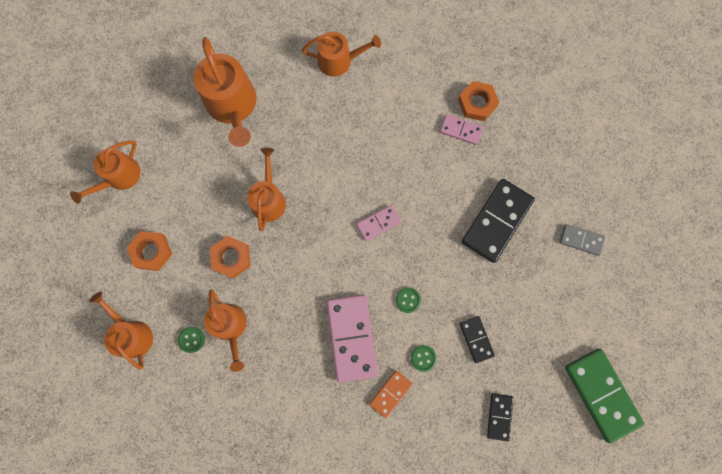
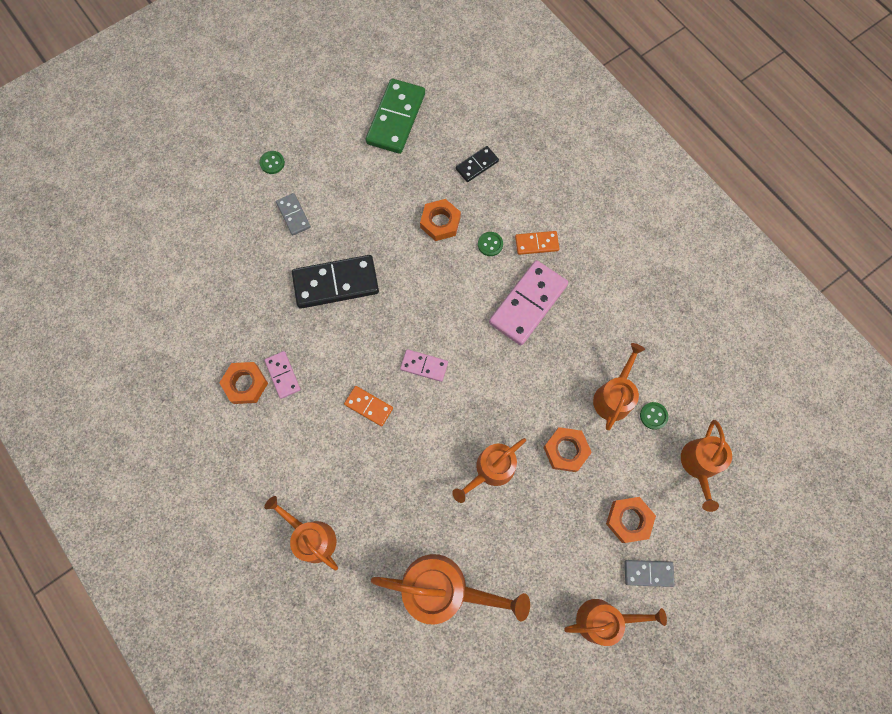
camera: 135 degrees left, 5 degrees down
orange watering can [194,37,256,147] -> orange watering can turned 75 degrees clockwise [371,554,530,625]
green button [396,287,421,313] -> green button moved to [259,151,285,174]
black domino [459,316,495,363] -> orange nut [420,199,461,241]
none -> orange domino [344,386,393,426]
none -> grey domino [625,560,675,587]

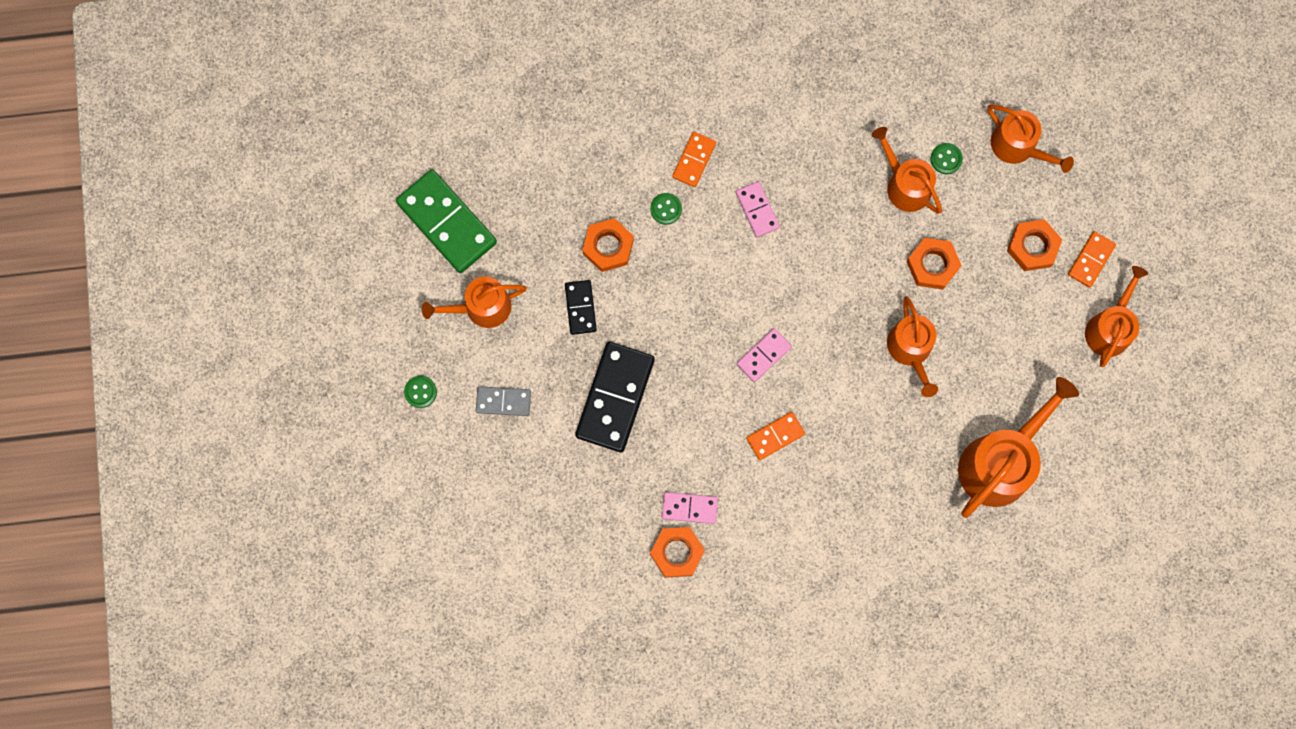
camera: 60 degrees left, 5 degrees up
orange watering can [264,496,338,571] -> orange watering can moved to [422,277,527,328]
black domino [456,146,499,182] -> black domino moved to [565,280,597,335]
pink domino [489,260,568,345] -> pink domino [736,181,780,237], size x0.52
grey domino [625,560,675,587] -> orange domino [1068,231,1116,288]

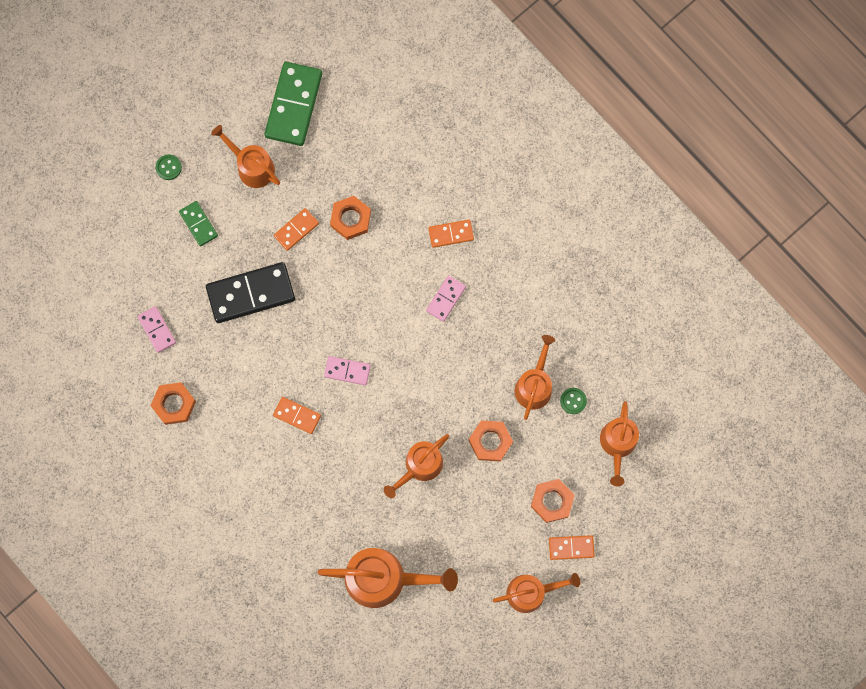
camera: 55 degrees right, 0 degrees up
grey domino [476,386,531,416] -> green domino [179,201,218,246]
black domino [565,280,597,335] -> orange domino [274,208,319,251]
green button [650,193,682,225] -> none
pink domino [662,492,718,524] -> pink domino moved to [137,306,176,353]

